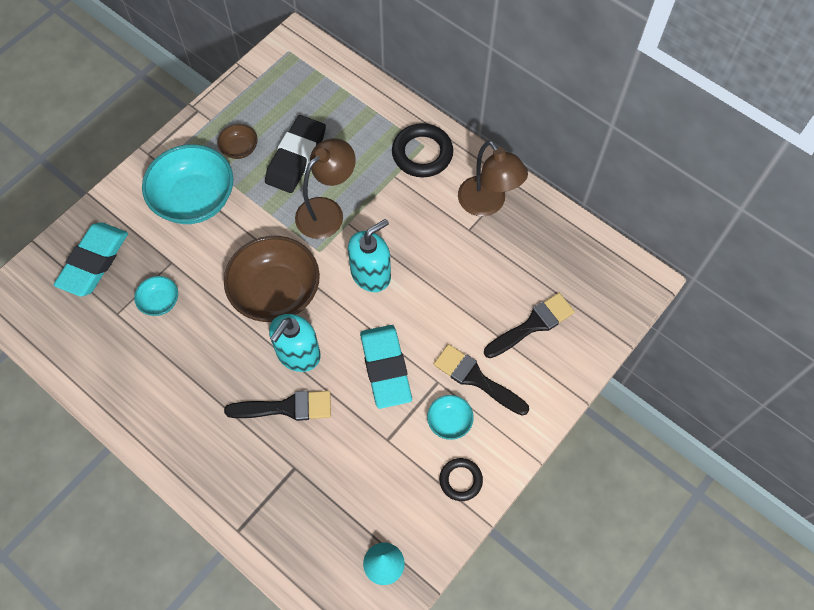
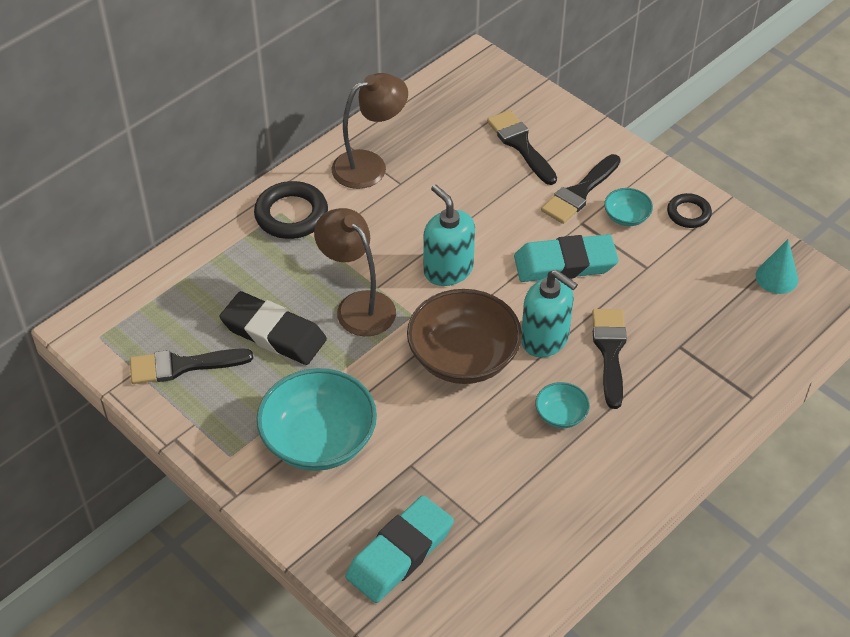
camera: 85 degrees left, 15 degrees down
turquoise eraser [54,222,128,297] -> turquoise eraser turned 75 degrees counterclockwise [345,495,454,603]
turquoise bowl [134,276,178,316] -> turquoise bowl moved to [535,382,590,428]
brown bowl [217,124,258,159] -> none
none -> black brush [130,348,253,384]

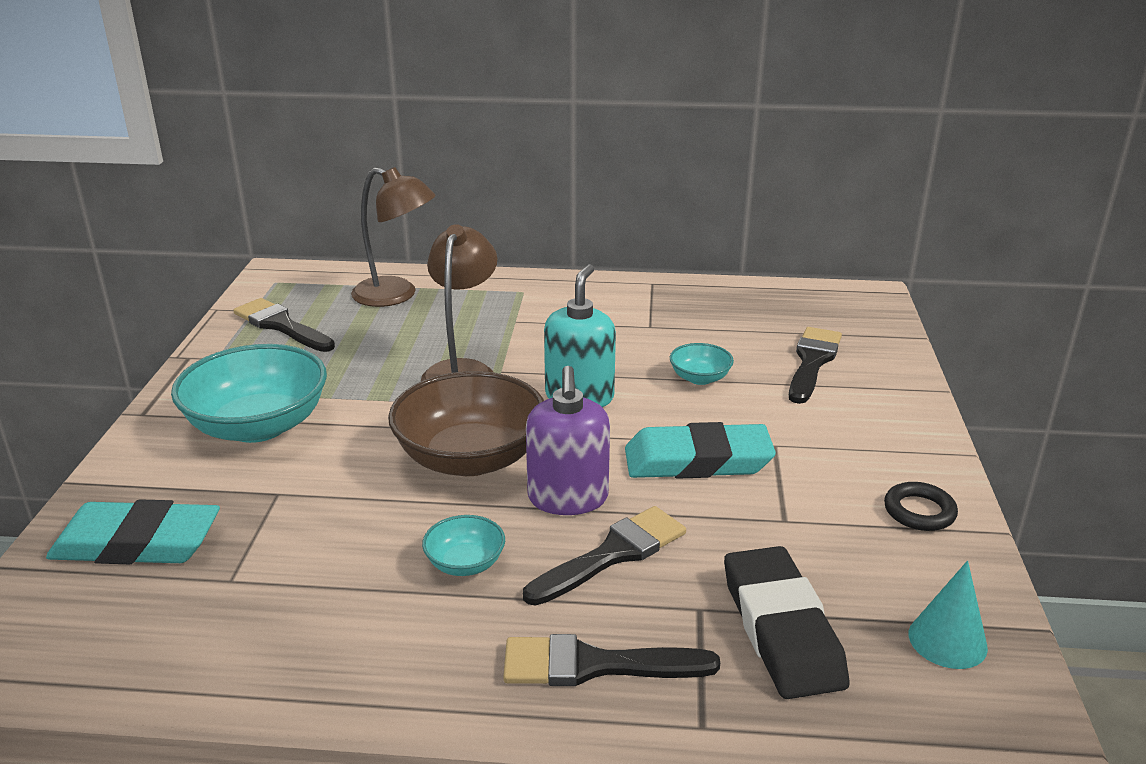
camera: 50 degrees right, 20 degrees down
black eraser [220,291,327,365] -> black eraser moved to [724,546,850,699]
black ring [254,181,328,239] -> none
brown lamp [331,73,408,189] -> brown lamp moved to [351,167,435,307]
turquoise eraser [514,234,619,282] -> turquoise eraser turned 45 degrees counterclockwise [625,422,776,479]
turquoise soap dispenser [521,270,578,357] -> purple soap dispenser [526,366,610,515]
black brush [541,154,621,224] -> black brush moved to [503,634,720,686]
turquoise bowl [604,188,653,226] -> turquoise bowl moved to [670,343,734,385]

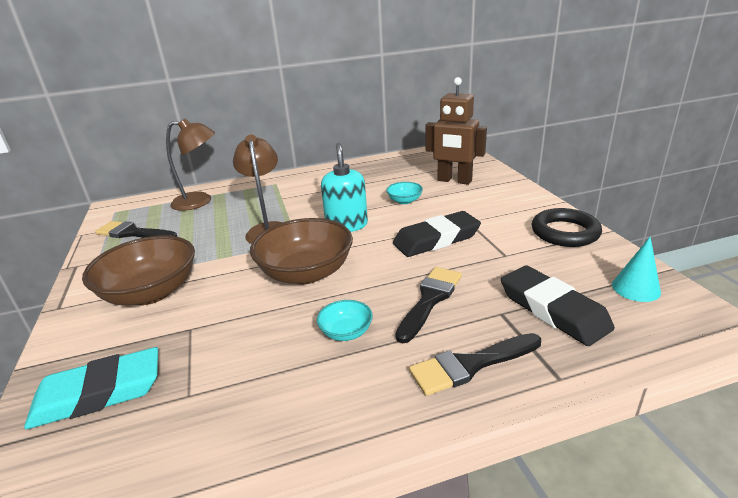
camera: 20 degrees left, 0 degrees up
turquoise bowl [171,344,327,443] -> brown bowl [82,235,195,306]
purple soap dispenser [526,366,610,515] -> none
turquoise eraser [625,422,776,479] -> black eraser [393,211,481,257]
black brush [789,327,842,404] -> brown robot [425,77,487,185]
black ring [884,482,958,531] -> black ring [532,208,602,247], size x1.66

